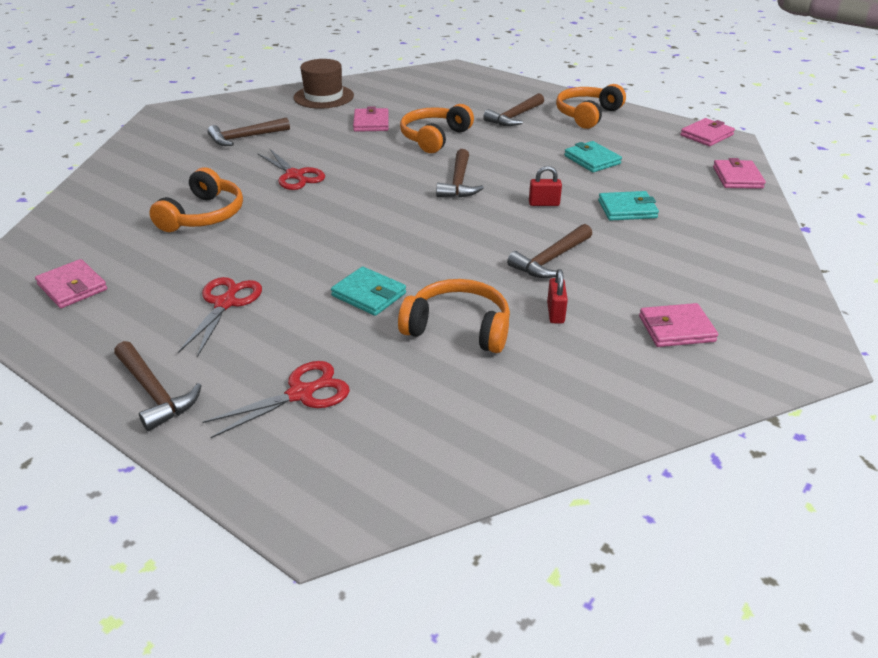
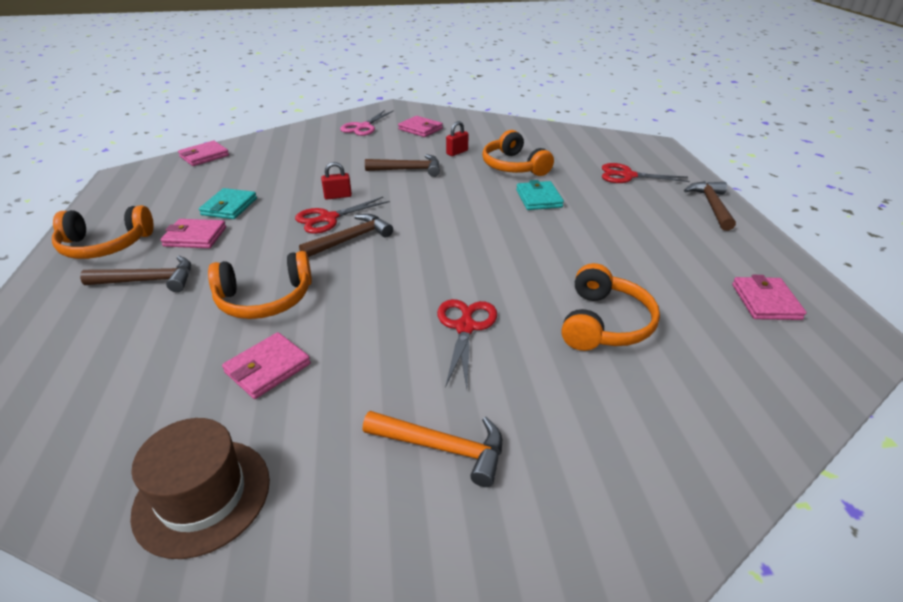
camera: 135 degrees left, 0 degrees up
orange headphones [149,168,243,232] -> orange headphones turned 135 degrees clockwise [561,263,660,351]
red scissors [178,277,262,357] -> red scissors moved to [295,197,390,234]
brown hammer [208,117,290,146] -> orange hammer [363,411,502,487]
red padlock [529,166,562,206] -> red padlock turned 60 degrees counterclockwise [321,162,352,200]
turquoise wallet [598,191,659,221] -> none
pink wallet [680,118,735,146] -> pink wallet moved to [160,219,226,248]
none -> pink scissors [340,110,394,136]

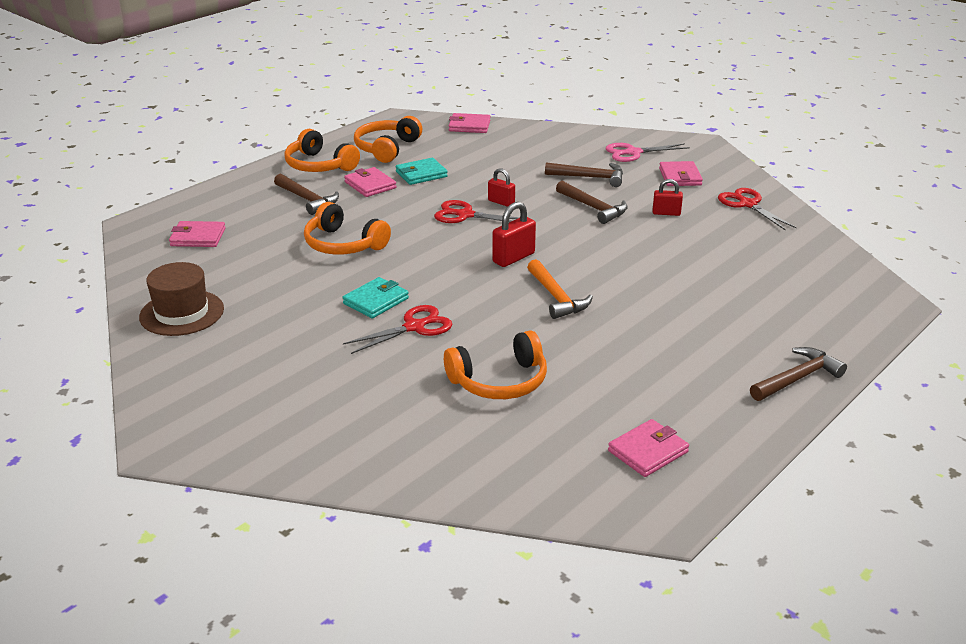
camera: 50 degrees right, 5 degrees down
pink wallet [222,332,311,399] -> pink wallet moved to [169,221,226,247]
brown hammer [299,214,393,257] -> brown hammer moved to [545,162,623,187]
orange hammer [363,411,502,487] -> orange hammer moved to [527,259,593,319]
orange headphones [482,130,554,176] -> orange headphones moved to [354,116,422,163]
turquoise wallet [516,180,564,210] -> turquoise wallet moved to [342,277,409,318]
red scissors [602,163,690,183] -> red scissors moved to [718,188,797,231]
none -> red padlock [492,202,536,267]

